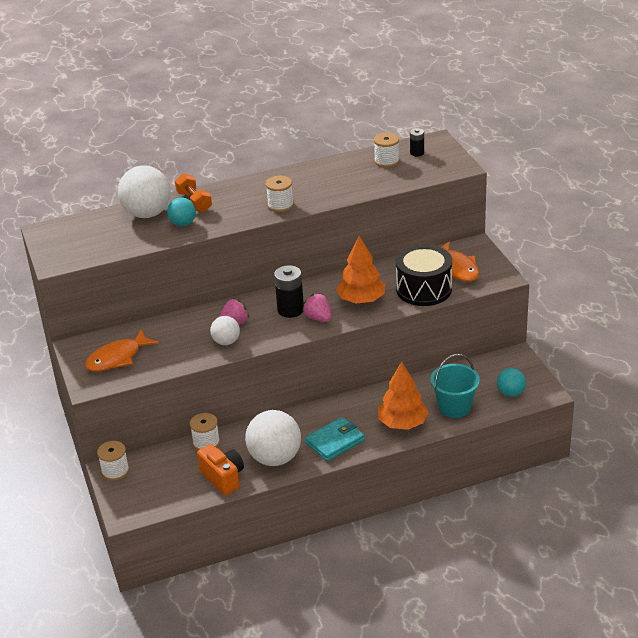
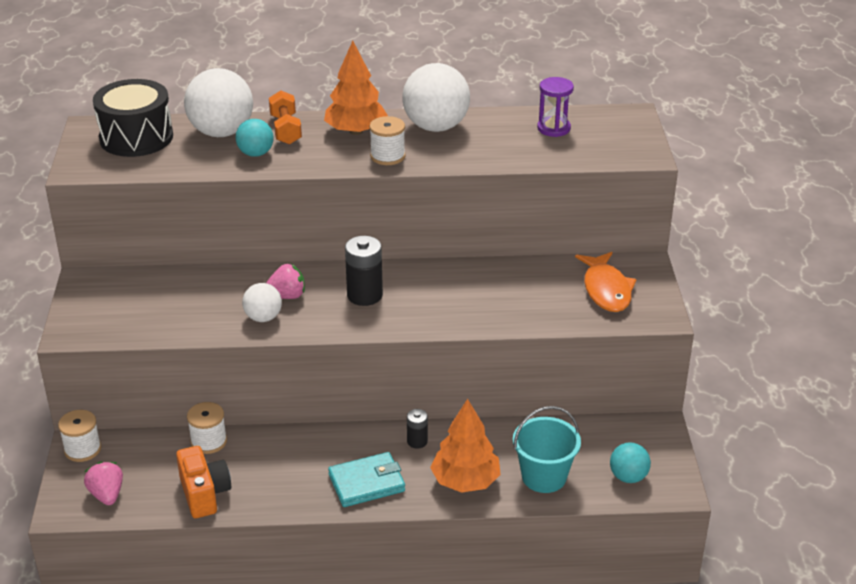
camera: 15 degrees right, 0 degrees up
orange fish [85,329,159,372] -> none
white ball [245,410,301,466] -> white ball moved to [402,63,470,132]
pink strawberry [302,293,331,322] -> pink strawberry moved to [84,461,123,505]
orange tree [336,236,385,303] -> orange tree moved to [324,41,388,135]
white spool [374,133,399,168] -> purple hourglass [537,77,574,137]
black drum [396,244,452,306] -> black drum moved to [93,79,173,157]
black battery [410,128,424,156] -> black battery moved to [407,409,428,449]

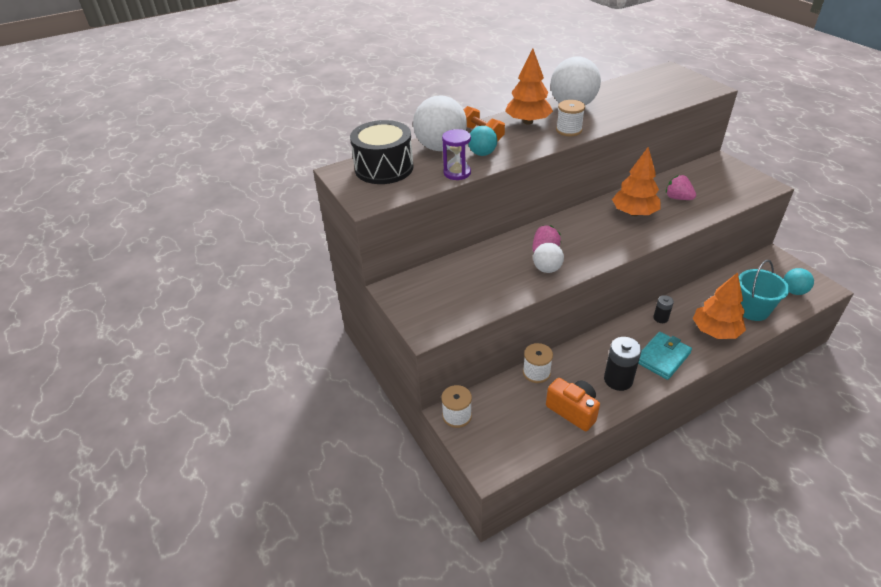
camera: 25 degrees left, 5 degrees up
pink strawberry [84,461,123,505] -> pink strawberry moved to [666,175,696,200]
black battery [345,236,383,306] -> black battery moved to [604,337,642,391]
purple hourglass [537,77,574,137] -> purple hourglass moved to [442,129,471,180]
orange fish [575,252,637,312] -> none
none -> orange tree [612,147,660,216]

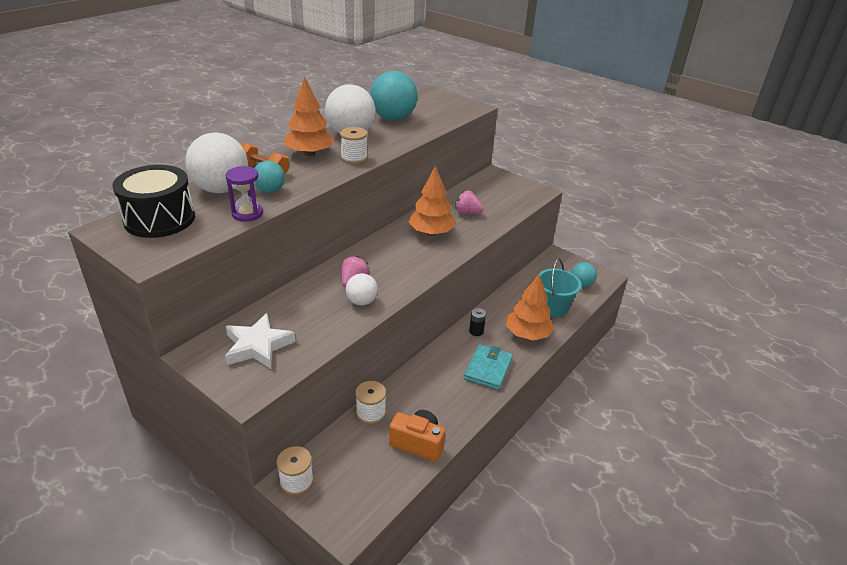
camera: 25 degrees left, 5 degrees down
black battery [604,337,642,391] -> none
none -> white star [225,313,296,369]
none -> turquoise ball [370,71,418,120]

